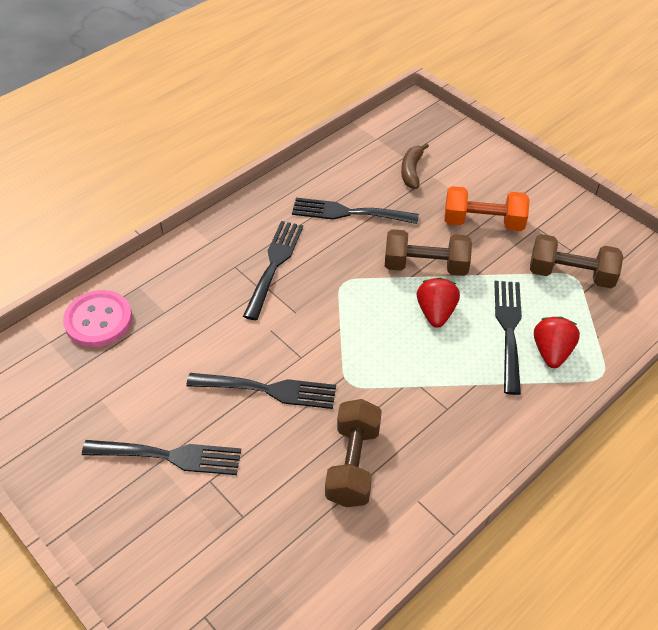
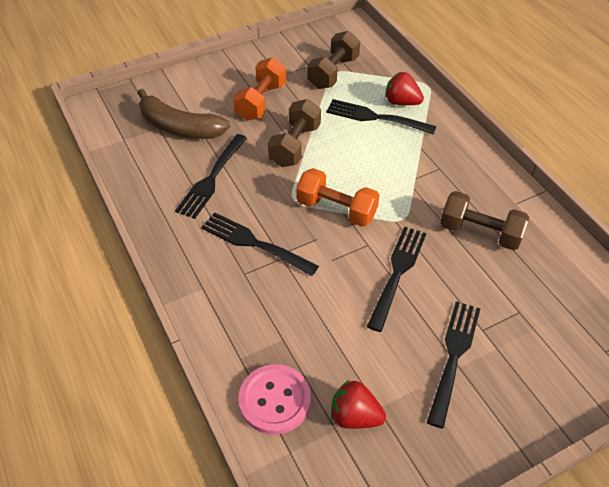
camera: 75 degrees left, 0 degrees up
brown banana [401,143,429,189] -> brown banana [138,89,230,139], size x1.79
red strawberry [417,277,460,328] -> red strawberry moved to [331,380,386,429]
none -> orange dumbbell [296,168,379,227]

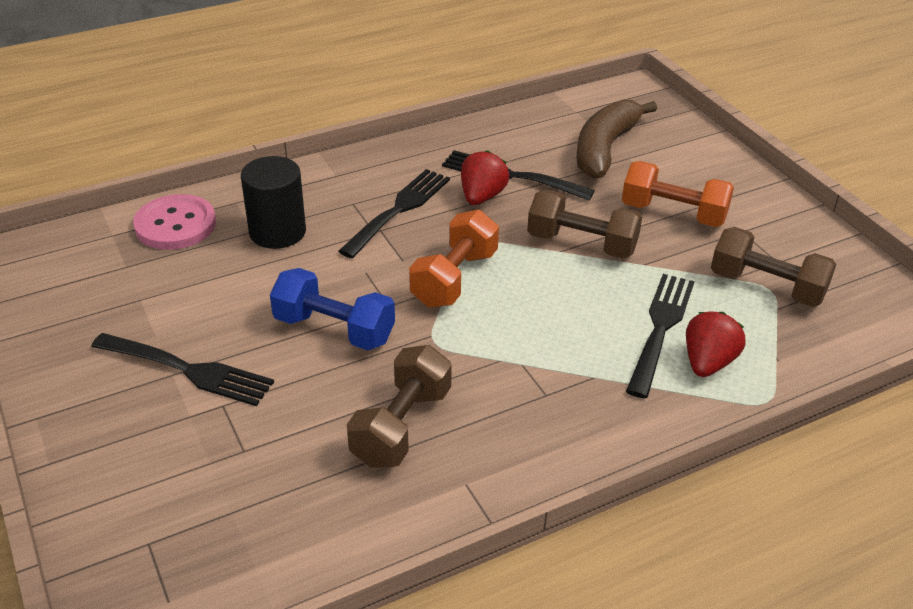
camera: 90 degrees right, 10 degrees down
red strawberry [331,380,386,429] -> red strawberry moved to [461,150,509,205]
black fork [367,226,426,332] -> blue dumbbell [270,268,395,350]
none -> black cylinder [241,156,306,249]

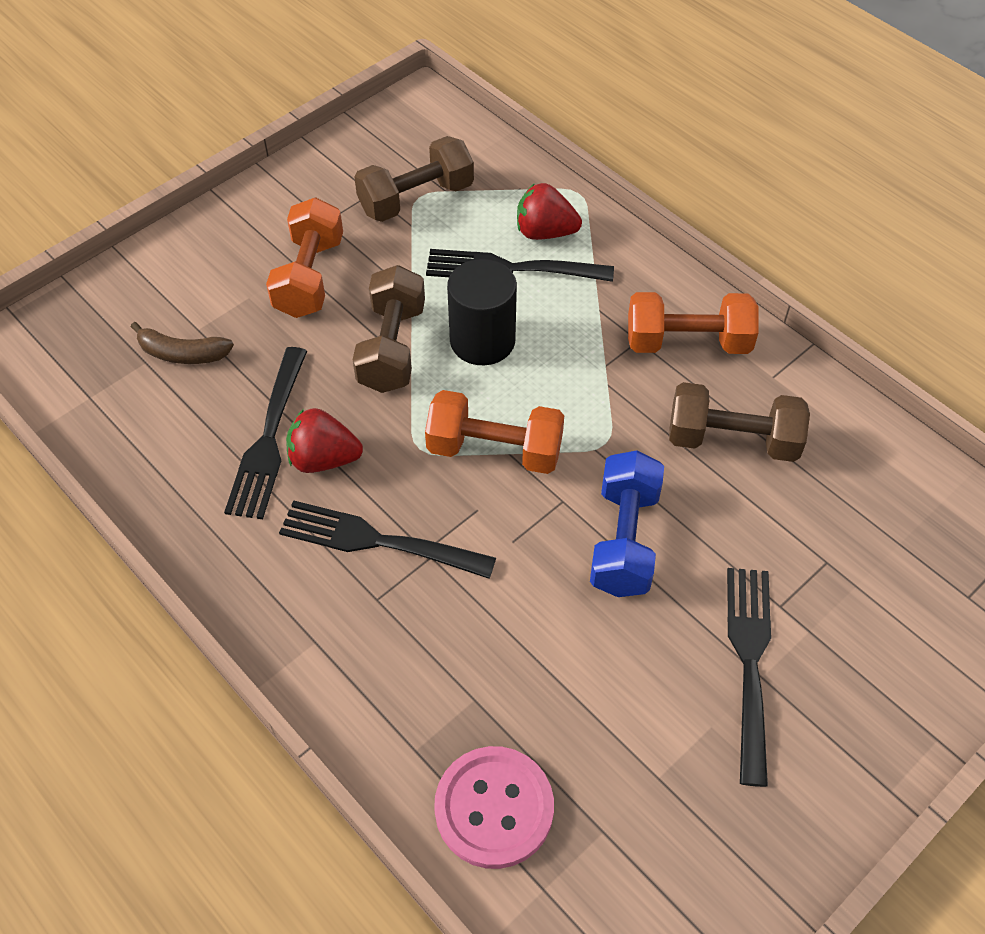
camera: 105 degrees left, 15 degrees up
black cylinder [241,156,306,249] -> black cylinder moved to [447,259,517,365]
brown banana [577,100,657,179] -> brown banana [131,322,234,364], size x0.56
brown dumbbell [711,227,836,307] -> brown dumbbell turned 45 degrees clockwise [354,136,474,222]
none -> orange dumbbell [628,292,759,354]

